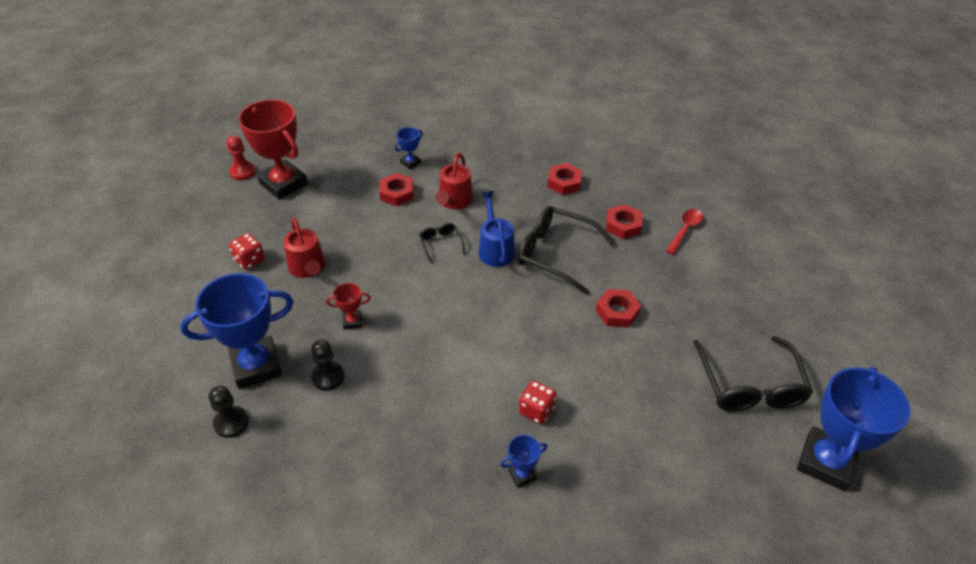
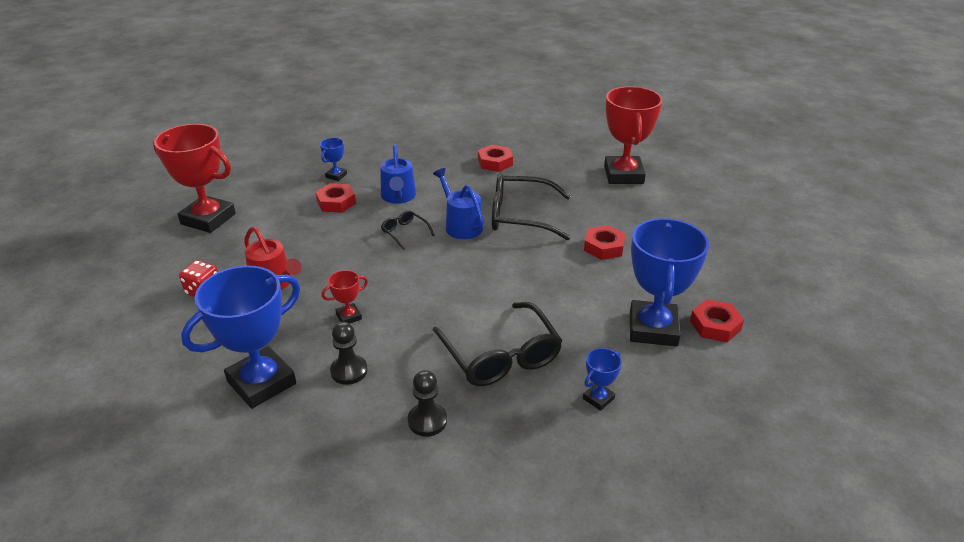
camera: 20 degrees left, 10 degrees down
black pawn [209,386,249,438] -> black pawn moved to [408,370,447,437]
red pawn [226,136,256,180] -> none
red watering can [435,153,473,209] -> blue watering can [380,144,416,204]
red dice [519,380,556,424] -> none
red nut [606,204,642,239] -> red nut moved to [690,299,744,342]
red spoon [666,209,703,255] -> red trophy [604,86,663,184]
black glasses [693,336,813,411] -> black glasses moved to [433,302,563,386]
blue trophy [797,367,910,491] -> blue trophy moved to [630,218,709,347]

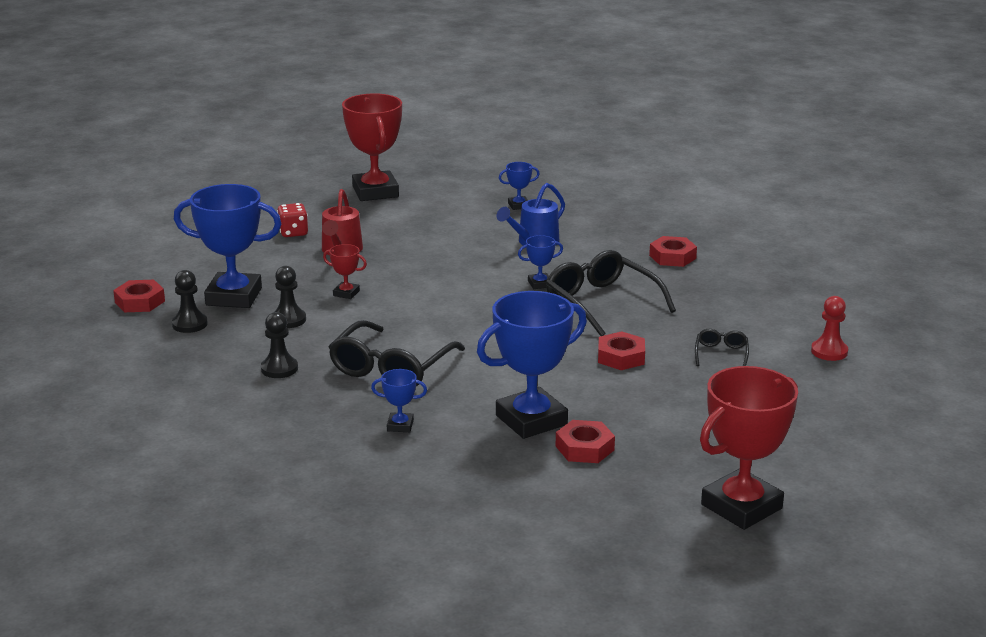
camera: 50 degrees right, 10 degrees down
red nut [316,183,356,213] -> red nut moved to [113,280,165,312]
black glasses [381,210,434,250] -> black glasses moved to [695,329,749,366]
blue watering can [433,168,484,239] -> blue trophy [518,235,563,289]
red trophy [604,86,663,184] -> red trophy moved to [700,366,798,530]
none -> black pawn [172,270,208,333]
none -> red pawn [811,296,848,361]

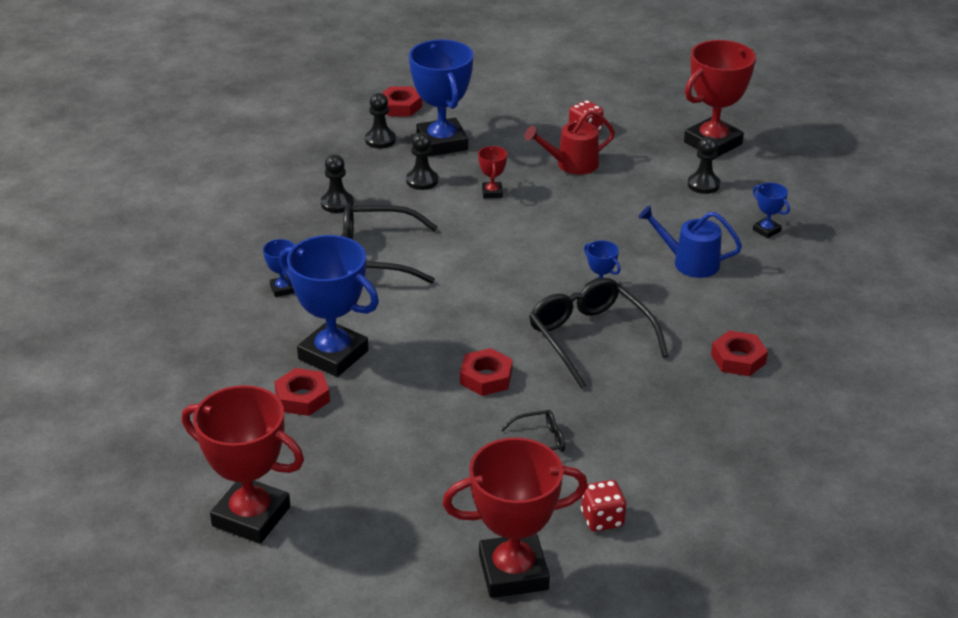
camera: 65 degrees right, 10 degrees up
black glasses [546,250,676,336] -> black glasses turned 60 degrees counterclockwise [529,278,669,389]
red pawn [811,296,848,361] -> red dice [581,480,626,531]
none -> red trophy [442,438,588,598]
none -> black pawn [688,136,720,194]

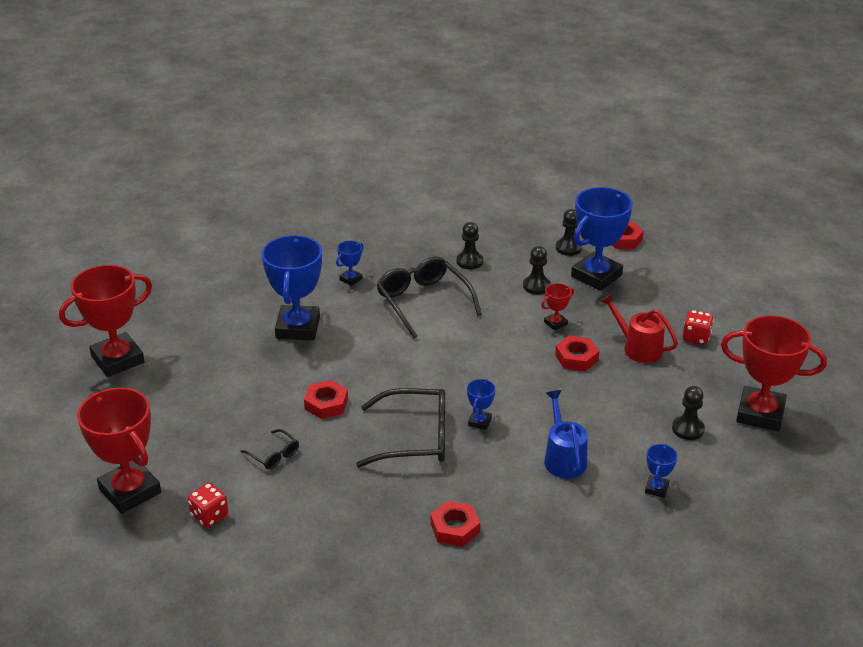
camera: 60 degrees right, 0 degrees up
red trophy [182,385,304,544] -> red trophy turned 60 degrees clockwise [59,265,152,377]
red nut [274,368,330,416] -> red nut moved to [555,335,599,371]
black glasses [529,278,669,389] -> black glasses turned 60 degrees clockwise [356,388,445,467]

